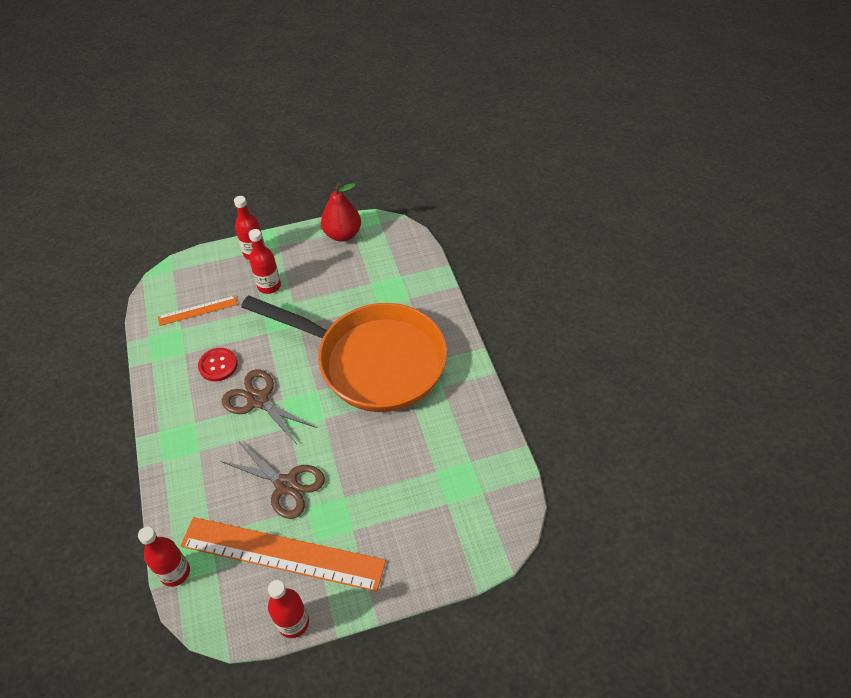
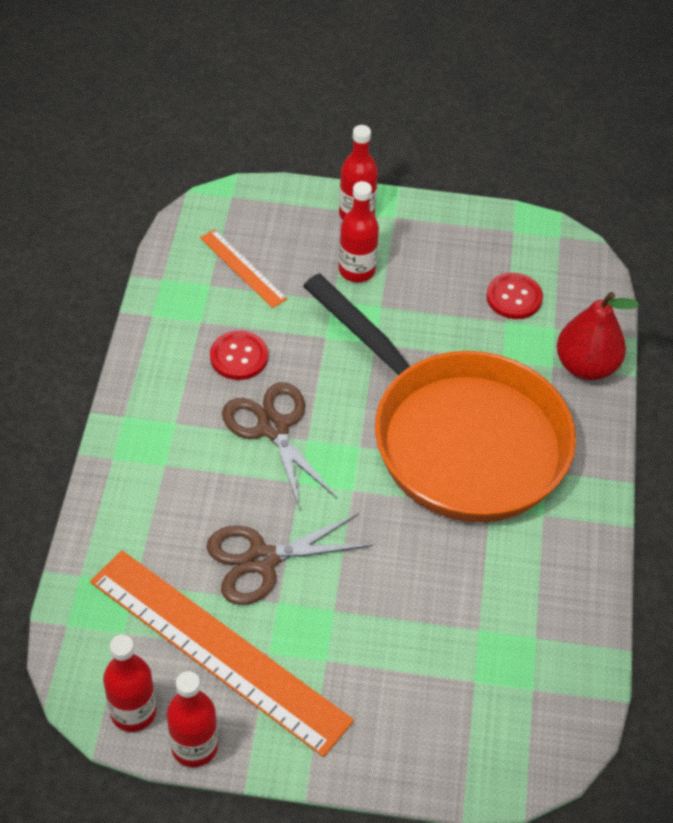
camera: 20 degrees right, 0 degrees up
red bottle [138,527,190,587] -> red bottle moved to [103,635,156,732]
orange ruler [158,296,238,326] -> orange ruler turned 45 degrees clockwise [200,229,288,308]
brown scissors [221,441,325,519] -> brown scissors turned 105 degrees clockwise [206,513,373,605]
red pear [321,183,361,242] -> red pear moved to [557,292,639,380]
none -> red button [486,273,543,319]

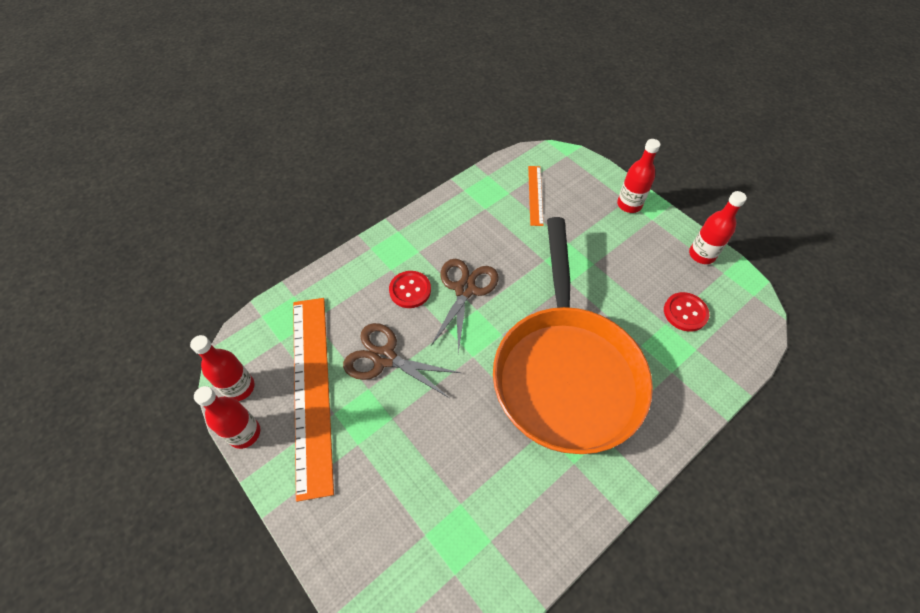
camera: 45 degrees right, 5 degrees up
red button [210,330,268,380] -> red button moved to [389,271,431,308]
red bottle [339,181,379,282] -> red bottle moved to [689,191,747,264]
red pear [557,292,639,380] -> none

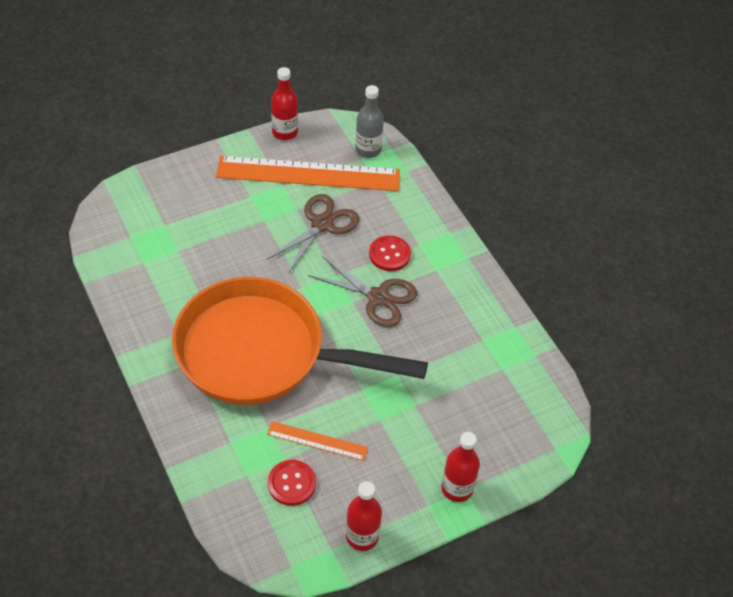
camera: 100 degrees right, 5 degrees down
red bottle [190,335,254,401] -> none
orange ruler [528,166,544,226] -> orange ruler moved to [267,421,368,461]
none -> grey bottle [355,85,384,158]

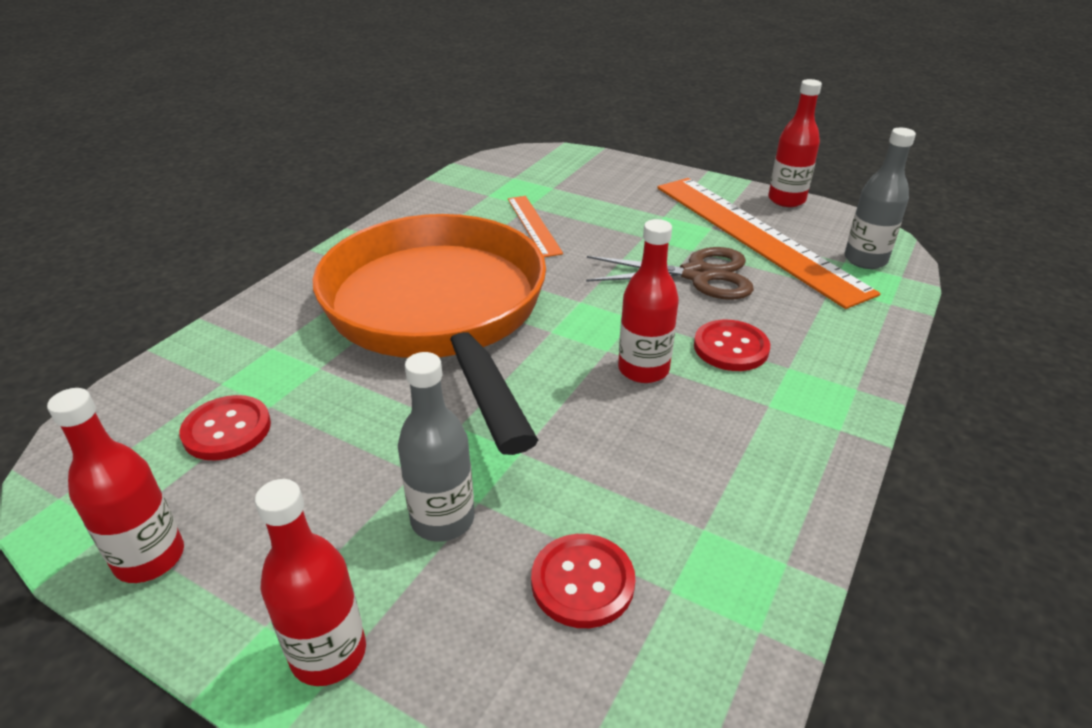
camera: 60 degrees right, 15 degrees down
orange ruler [267,421,368,461] -> orange ruler moved to [508,196,563,257]
brown scissors [308,256,417,327] -> red bottle [618,219,679,383]
none -> grey bottle [398,352,475,542]
none -> red button [531,534,635,628]

